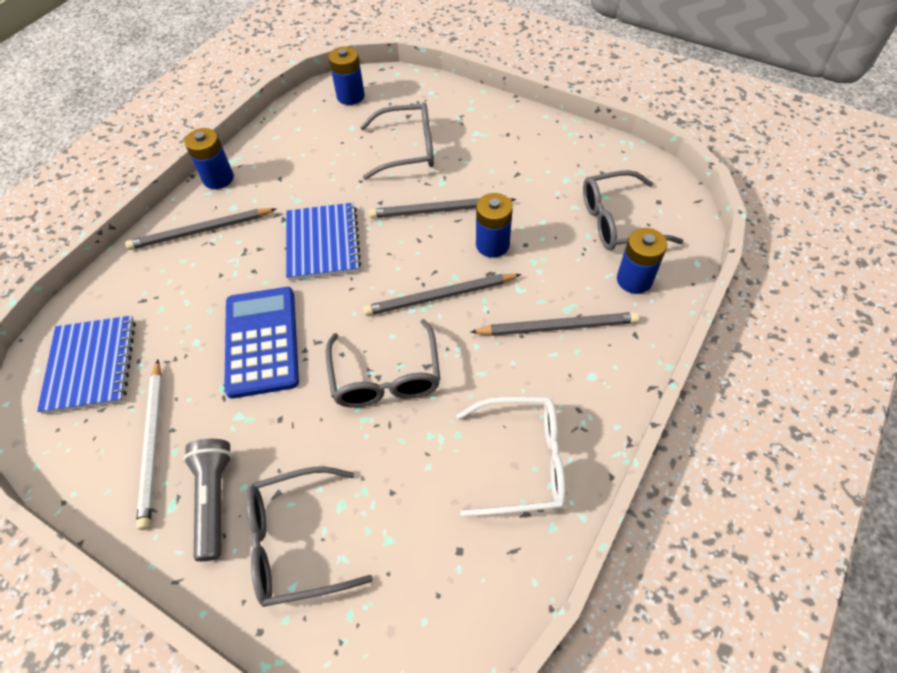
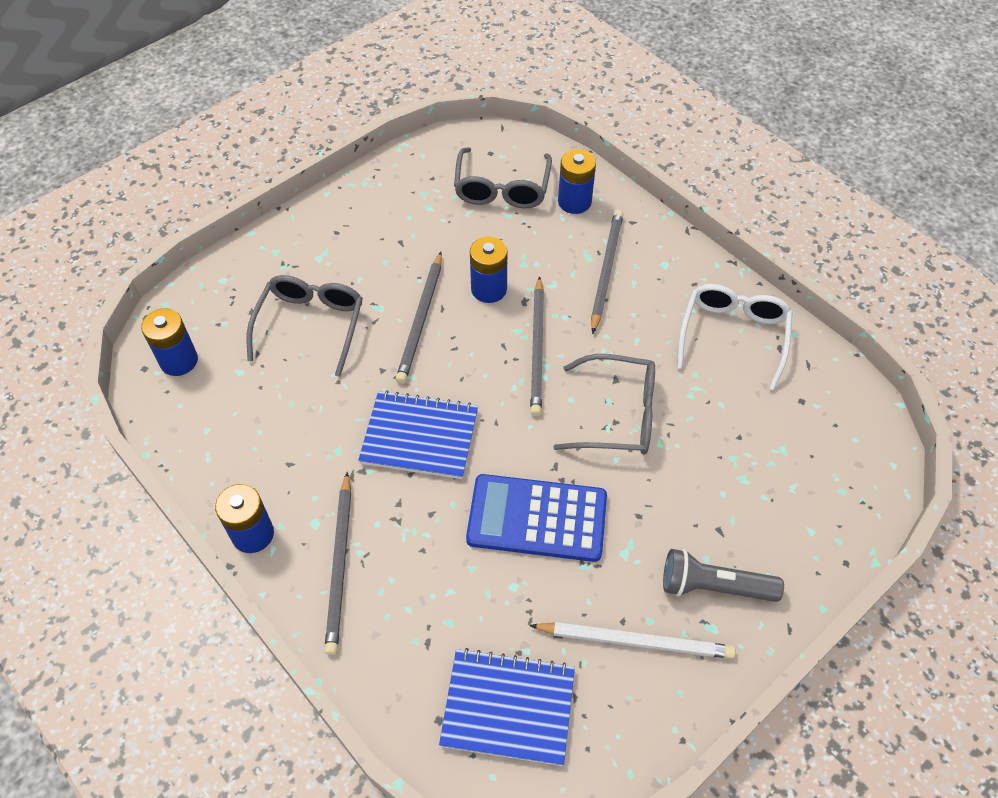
camera: 75 degrees left, 0 degrees up
grey glasses [246,467,373,607] -> none

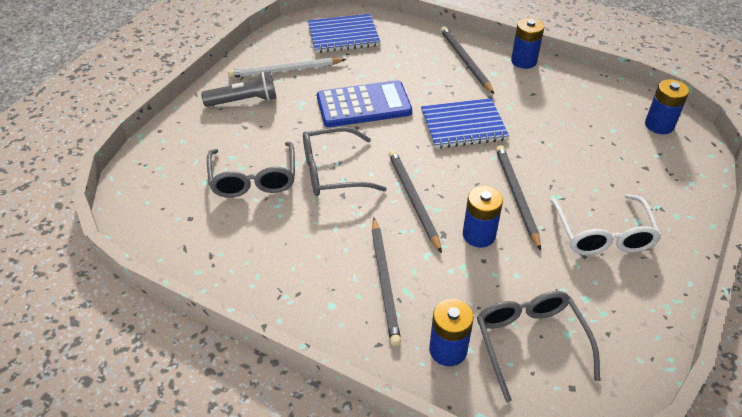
camera: 160 degrees right, 10 degrees down
grey glasses [247,275,363,377] -> grey glasses moved to [207,142,295,198]
white glasses [677,284,793,390] -> white glasses moved to [550,194,661,255]

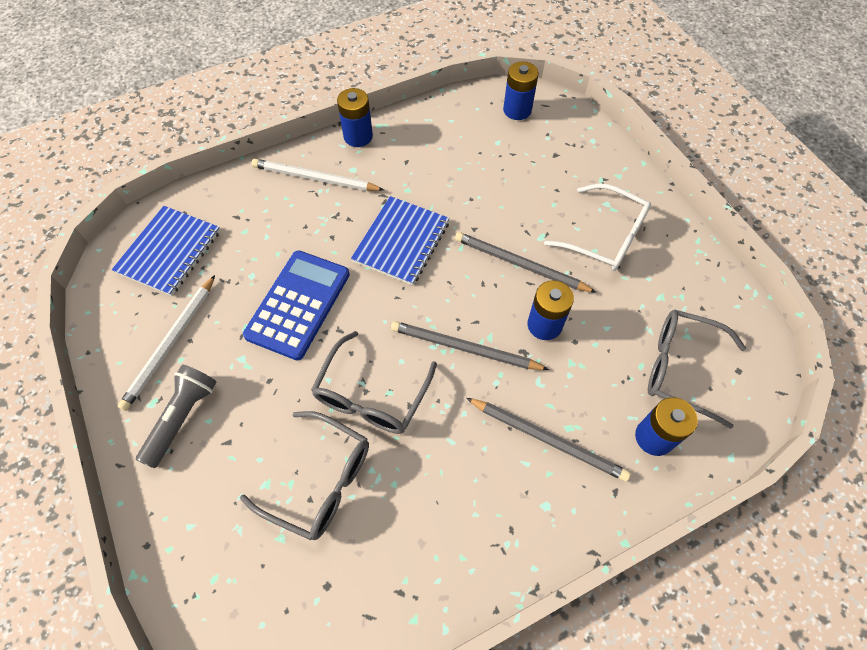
camera: 55 degrees left, 15 degrees up
grey pencil [441,26,494,94] -> white pencil [252,159,384,191]

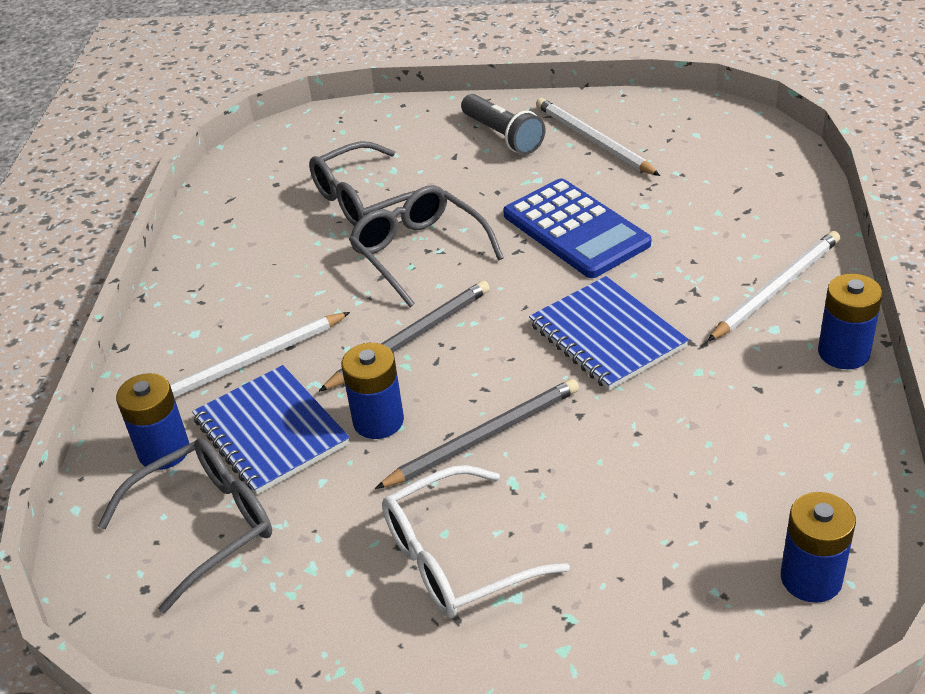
camera: 125 degrees right, 20 degrees down
blue notebook [112,206,220,296] -> blue notebook moved to [192,365,350,495]
grey pencil [466,398,631,482] -> white pencil [170,312,350,398]

